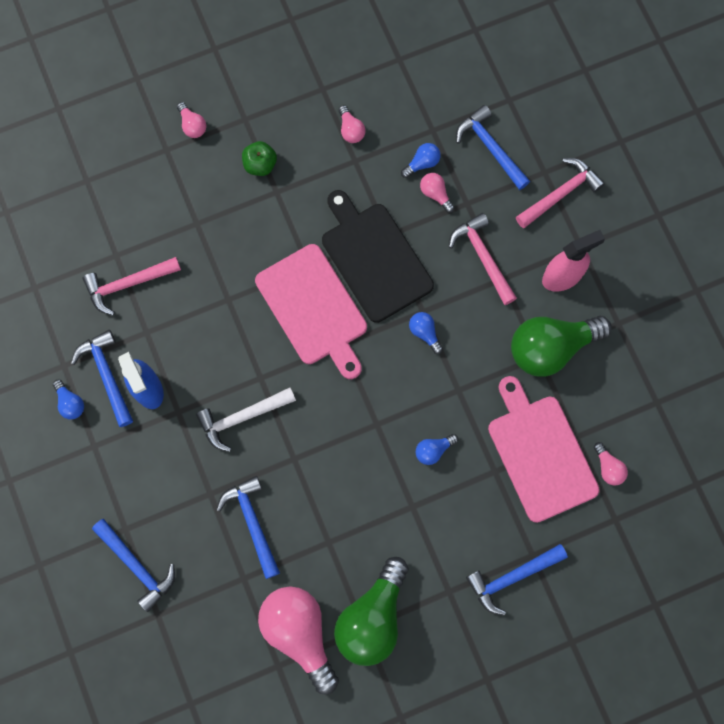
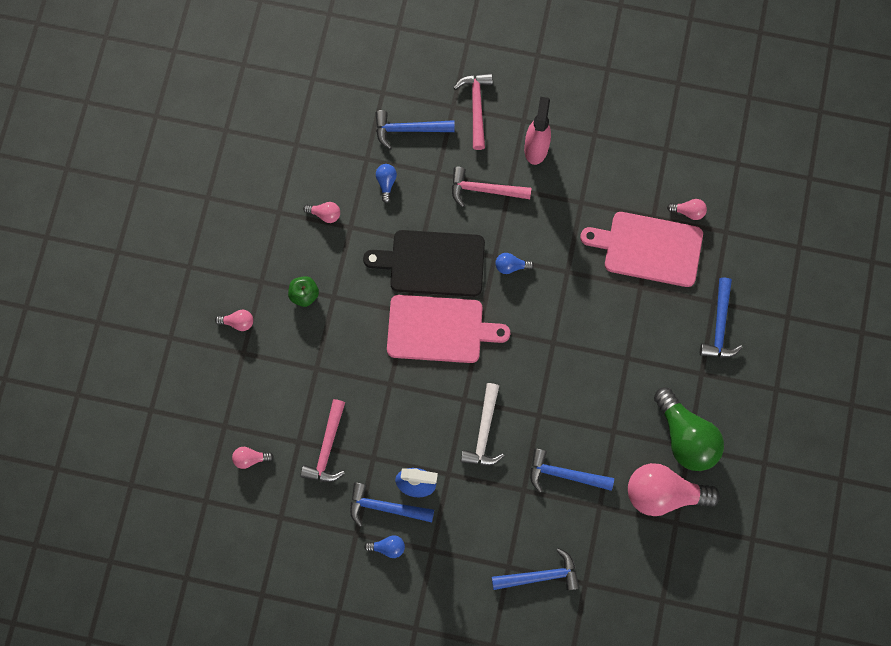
camera: 55 degrees left, 0 degrees up
blue light bulb [415,434,458,465] -> none
pink light bulb [420,173,455,213] -> pink light bulb moved to [232,447,274,469]
green light bulb [511,316,612,377] -> none

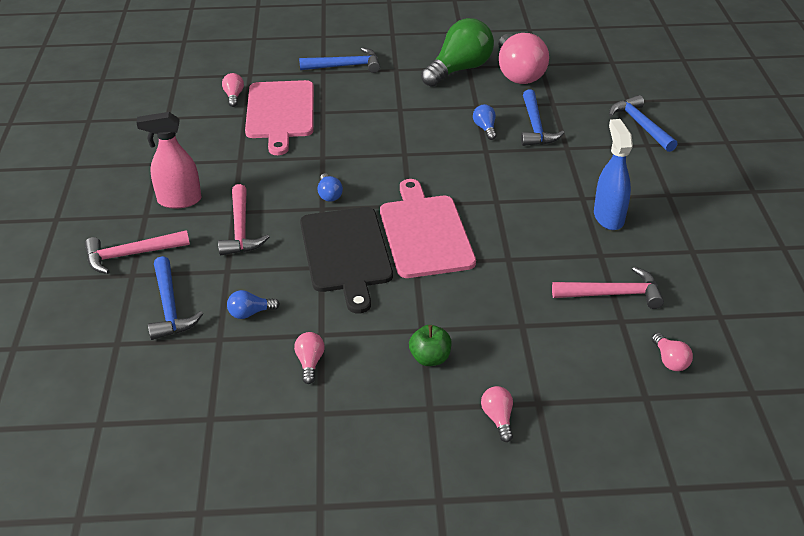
camera: 105 degrees left, 35 degrees down
blue hammer [350,482,434,527] -> none
blue light bulb [364,535,405,558] -> blue light bulb moved to [473,104,497,140]
white hammer [461,383,504,466] -> none

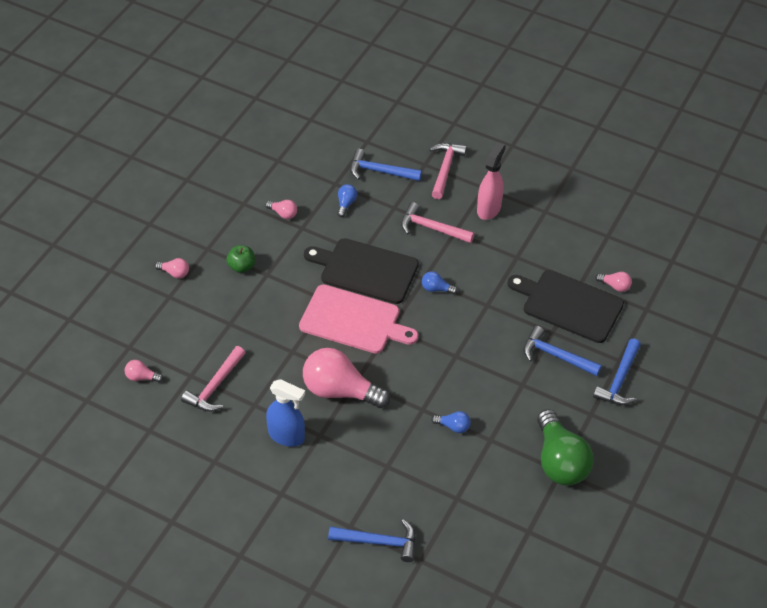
camera: 120 degrees right, 10 degrees up
pink cutting board [245,80,314,155] -> black cutting board [507,270,624,343]
pink light bulb [498,33,549,84] -> pink light bulb moved to [303,348,390,408]
blue hammer [521,89,564,146] -> blue hammer moved to [524,326,602,376]

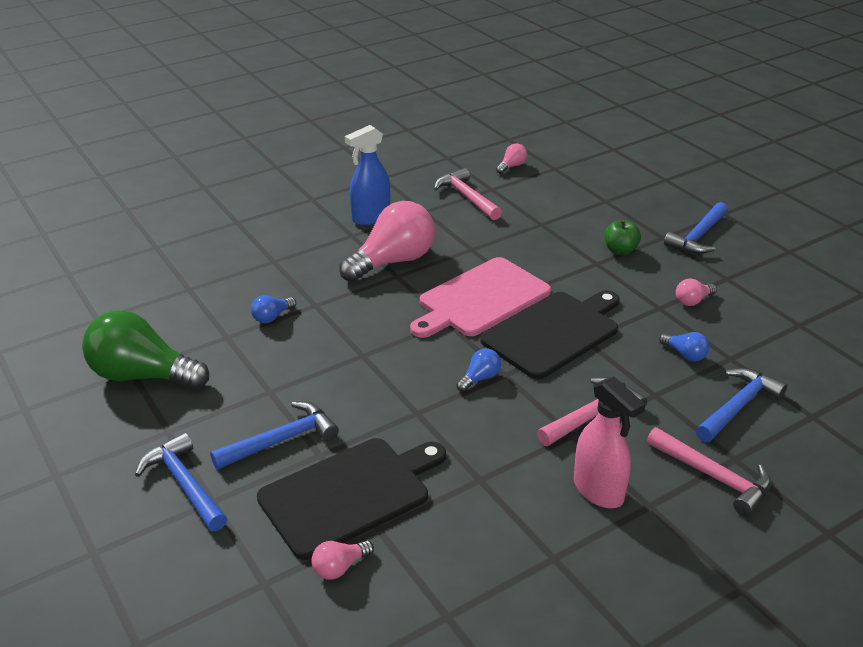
camera: 120 degrees right, 15 degrees down
pink light bulb [155,258,189,278] -> none
blue hammer [328,519,416,562] -> blue hammer moved to [664,202,728,254]

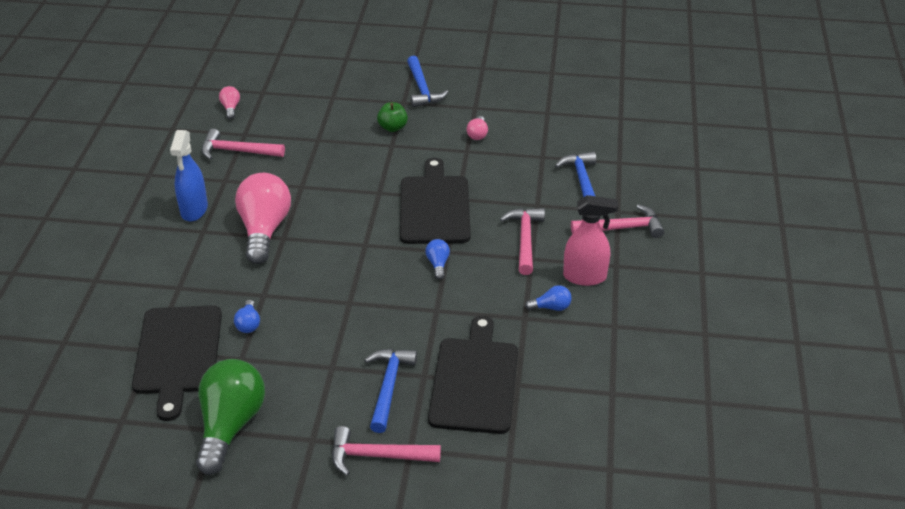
camera: 50 degrees left, 5 degrees up
green light bulb [82,310,209,389] -> green light bulb turned 135 degrees clockwise [196,359,265,475]
blue hammer [135,433,227,531] -> pink hammer [332,426,441,476]
pink light bulb [311,540,374,580] -> none
pink cutting board [410,257,551,338] -> none
blue light bulb [659,332,709,362] -> blue light bulb moved to [525,285,572,311]
none -> black cutting board [132,305,222,421]

